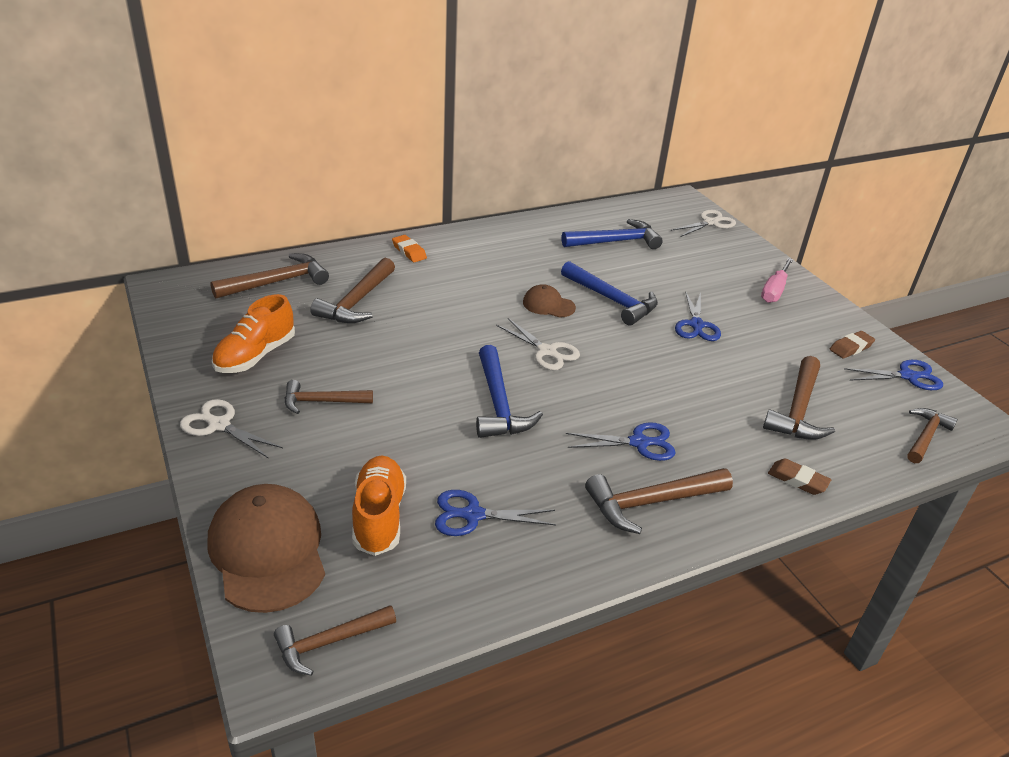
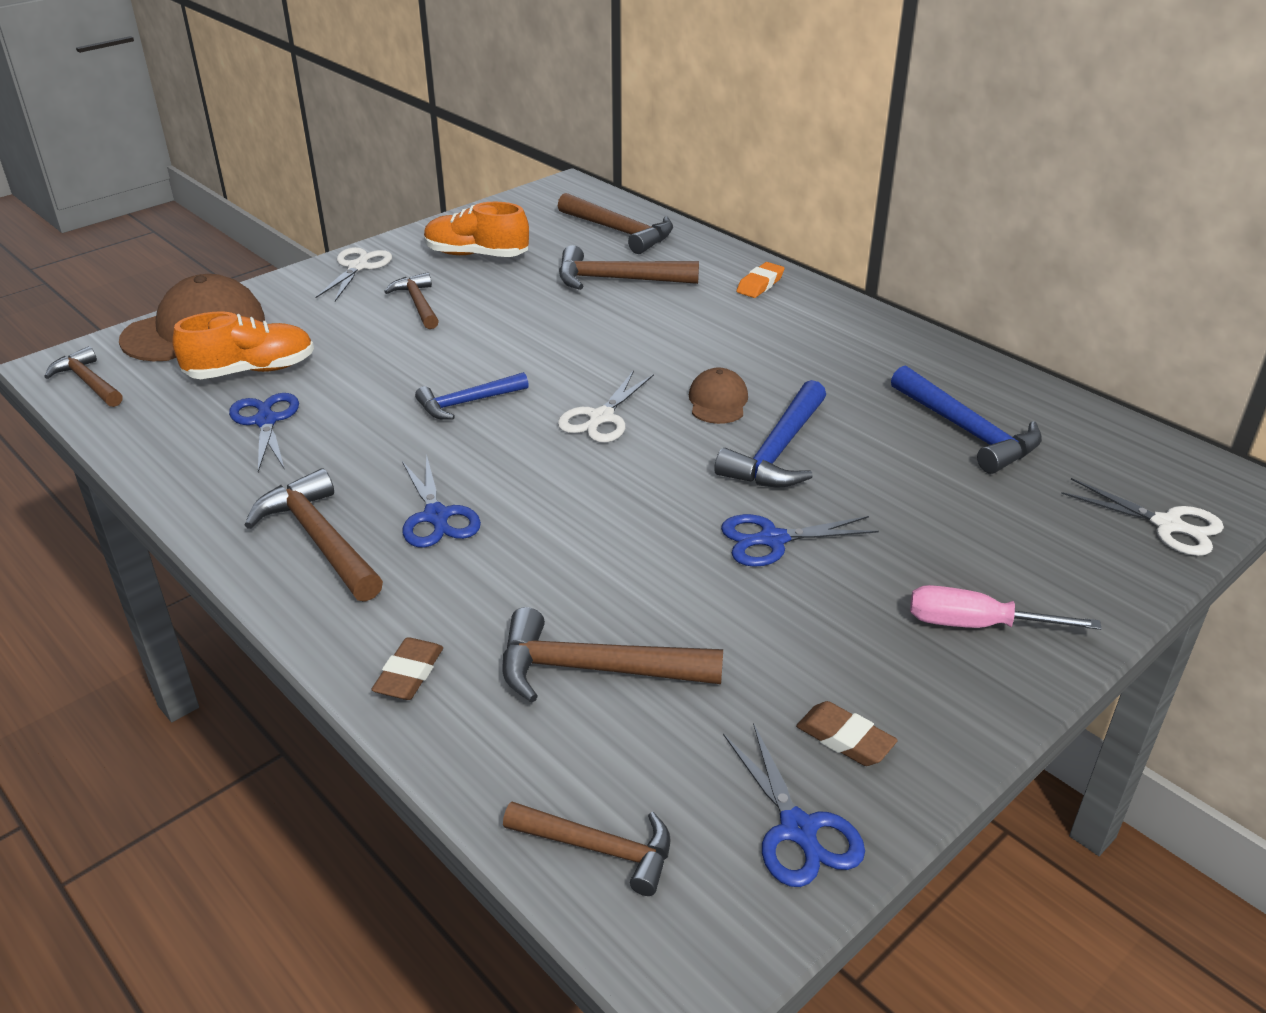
camera: 75 degrees right, 0 degrees up
blue hammer [476,345,543,438] -> blue hammer [415,372,529,420], size x0.66

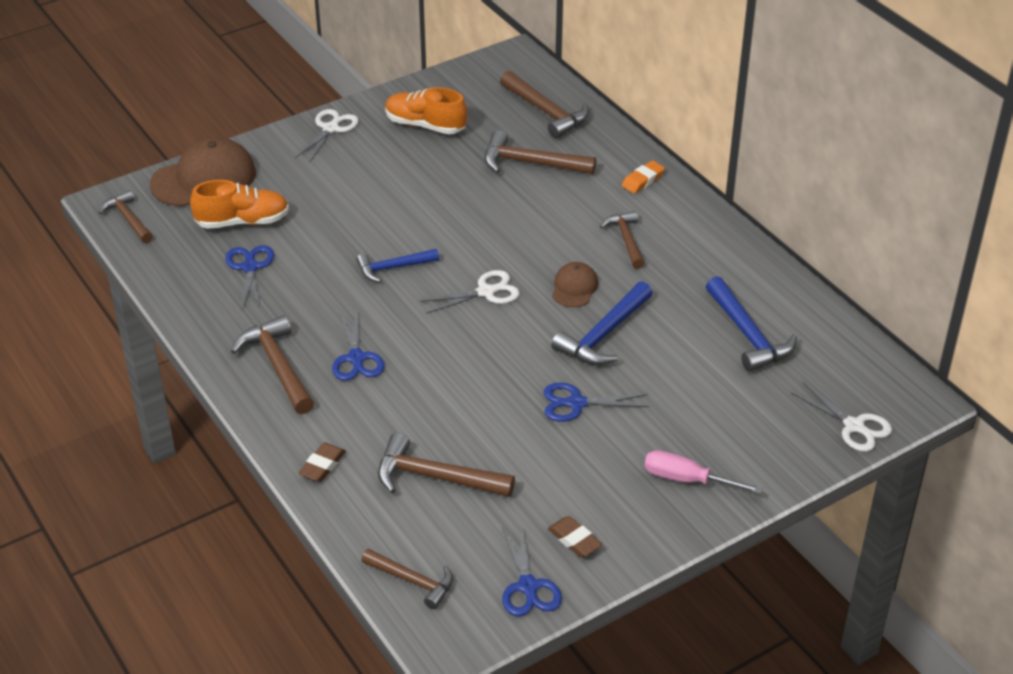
camera: 10 degrees right, 5 degrees up
brown hammer [384,272,439,329] -> brown hammer moved to [600,211,645,269]
white scissors [558,370,654,443] -> white scissors turned 150 degrees counterclockwise [420,270,520,314]

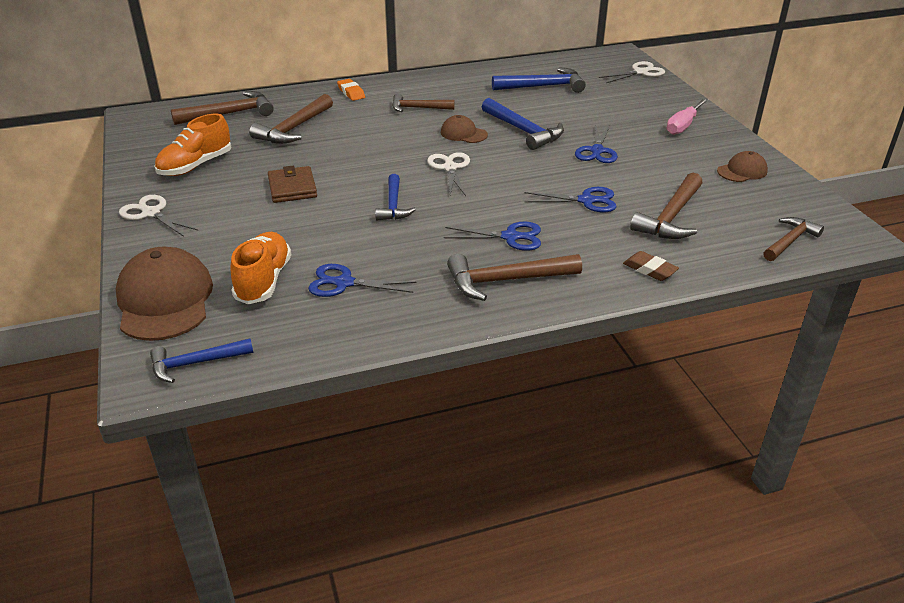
camera: 75 degrees left, 5 degrees down
brown hammer [99,190,153,243] -> blue hammer [150,338,253,383]
blue scissors [502,527,562,617] -> blue scissors moved to [524,187,617,212]
brown eraser [548,516,602,557] -> brown cap [717,151,768,182]
none -> brown wallet [268,166,317,203]

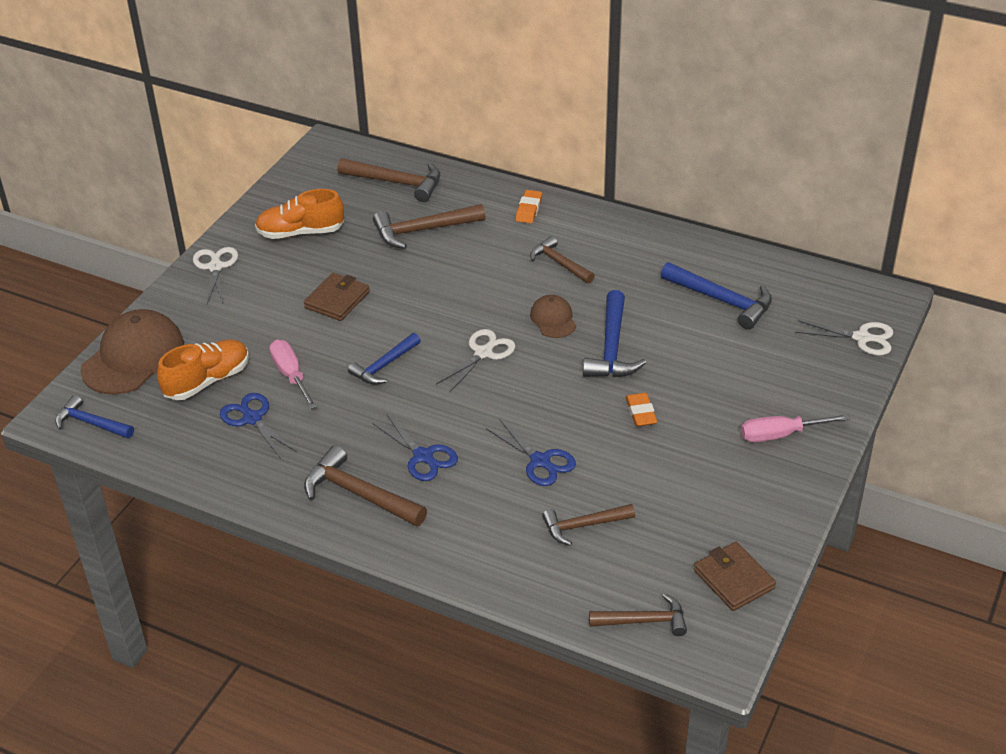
camera: 45 degrees right, 5 degrees up
blue scissors [575,125,618,163] -> orange eraser [626,393,657,427]
brown eraser [623,251,679,281] -> none
brown hammer [630,173,703,239] -> brown hammer [542,504,635,546], size x0.66
brown cap [717,151,768,182] -> none
none -> pink screwdriver [269,340,317,409]
none -> brown wallet [694,542,776,611]

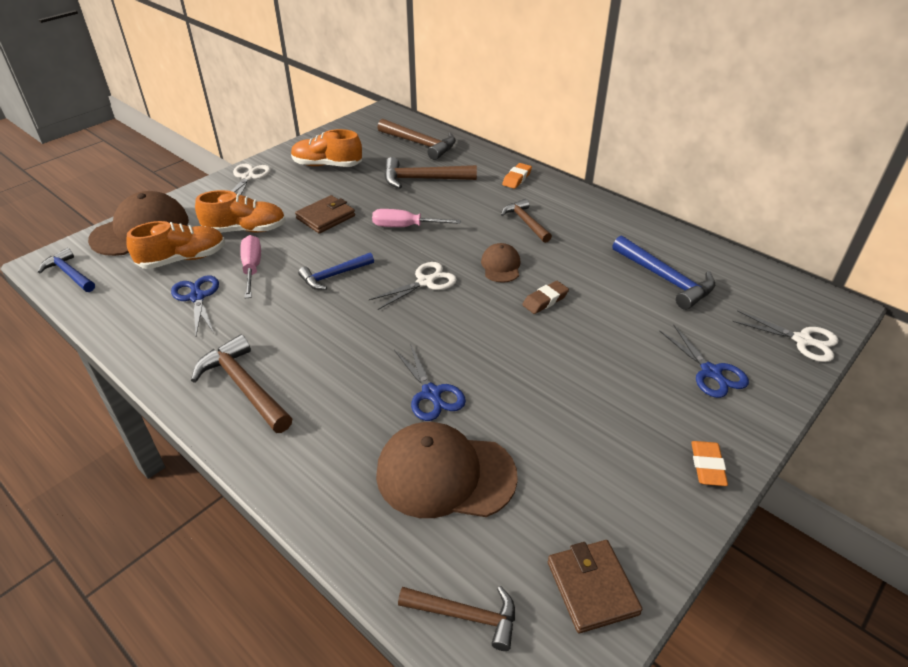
camera: 15 degrees right, 0 degrees up
blue scissors [373,415,458,481] -> blue scissors moved to [659,324,749,398]
brown hammer [542,504,635,546] -> brown cap [376,422,518,518]
blue hammer [583,290,646,377] -> brown eraser [522,281,569,314]
orange eraser [626,393,657,427] -> orange eraser moved to [691,441,728,486]
pink screwdriver [741,414,850,442] -> pink screwdriver moved to [372,209,461,227]
none -> orange shoe [195,190,286,233]

